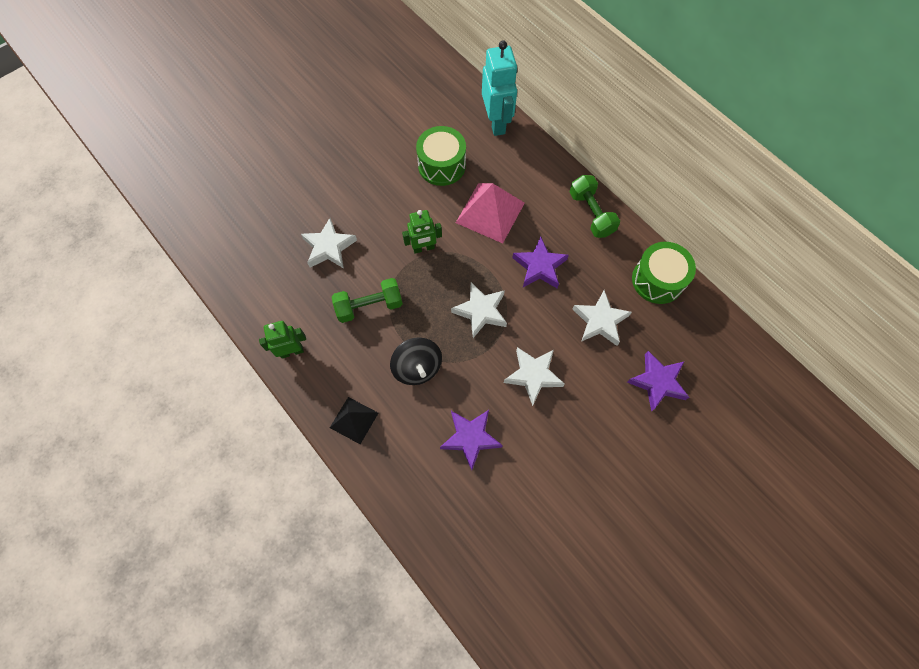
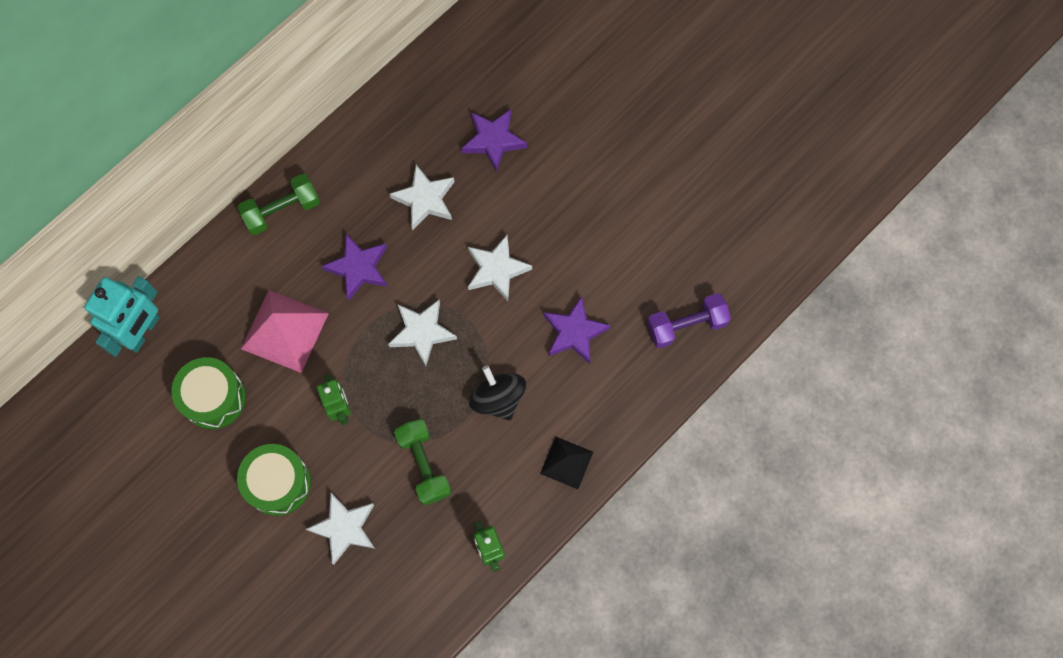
camera: 95 degrees left, 5 degrees up
black spinning top [390,337,442,385] -> black spinning top turned 90 degrees counterclockwise [469,366,526,420]
turquoise robot [482,40,518,136] -> turquoise robot turned 135 degrees clockwise [84,276,160,357]
green drum [632,242,696,304] -> green drum moved to [237,444,311,516]
none -> purple dumbbell [647,293,731,348]

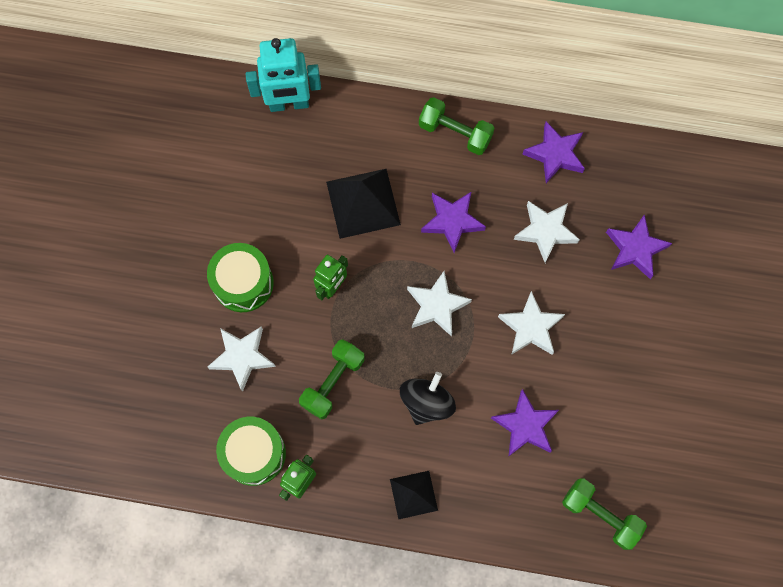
camera: 55 degrees right, 0 degrees up
green drum [171,357,246,429] -> green drum moved to [216,417,286,486]
pink pyramid [241,290,329,373] -> black pyramid [326,169,401,239]
purple dumbbell [647,293,731,348] -> green dumbbell [562,478,647,550]
none -> purple star [523,121,585,183]

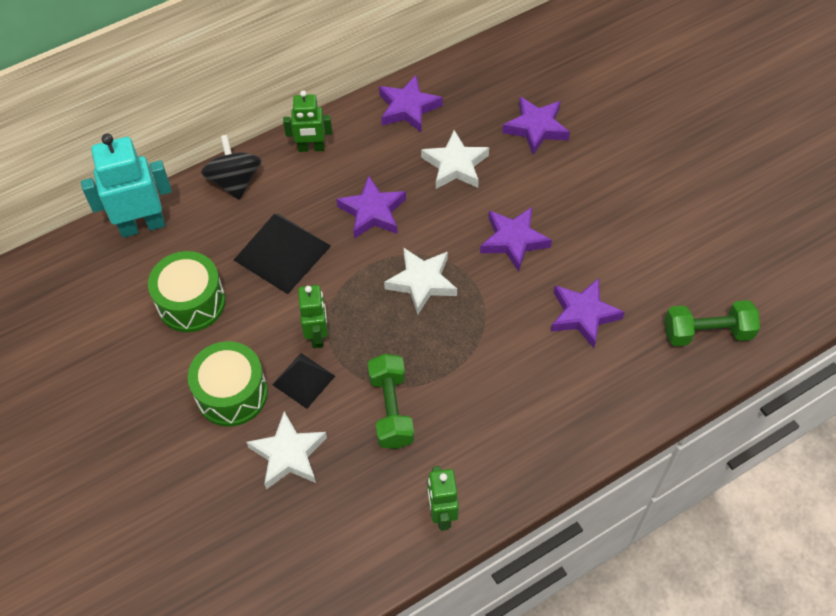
camera: 40 degrees left, 15 degrees down
green drum [216,417,286,486] -> green drum moved to [148,251,226,332]
turquoise robot [246,38,321,112] -> turquoise robot turned 150 degrees counterclockwise [81,134,172,238]
black pyramid [390,471,438,520] -> black pyramid moved to [272,353,335,409]
black spinning top [400,372,456,425] -> black spinning top moved to [201,135,261,200]
green dumbbell [419,97,494,155] -> green robot [283,90,332,152]
white star [498,291,565,355] -> purple star [480,207,552,272]

